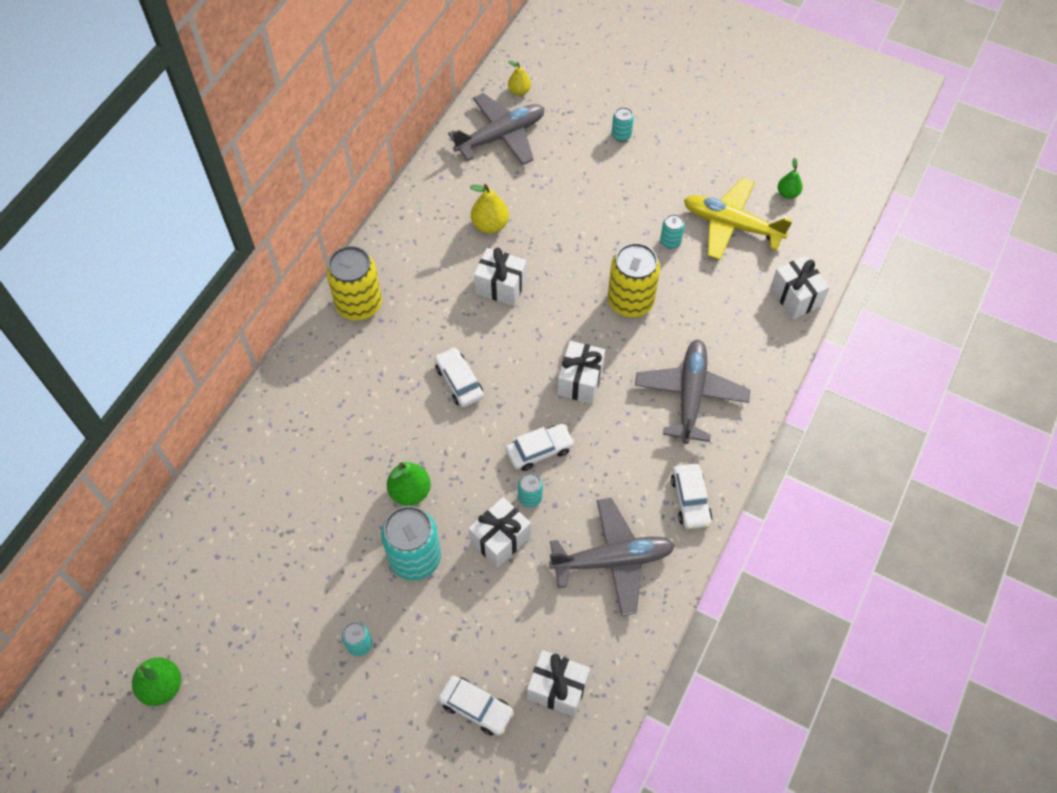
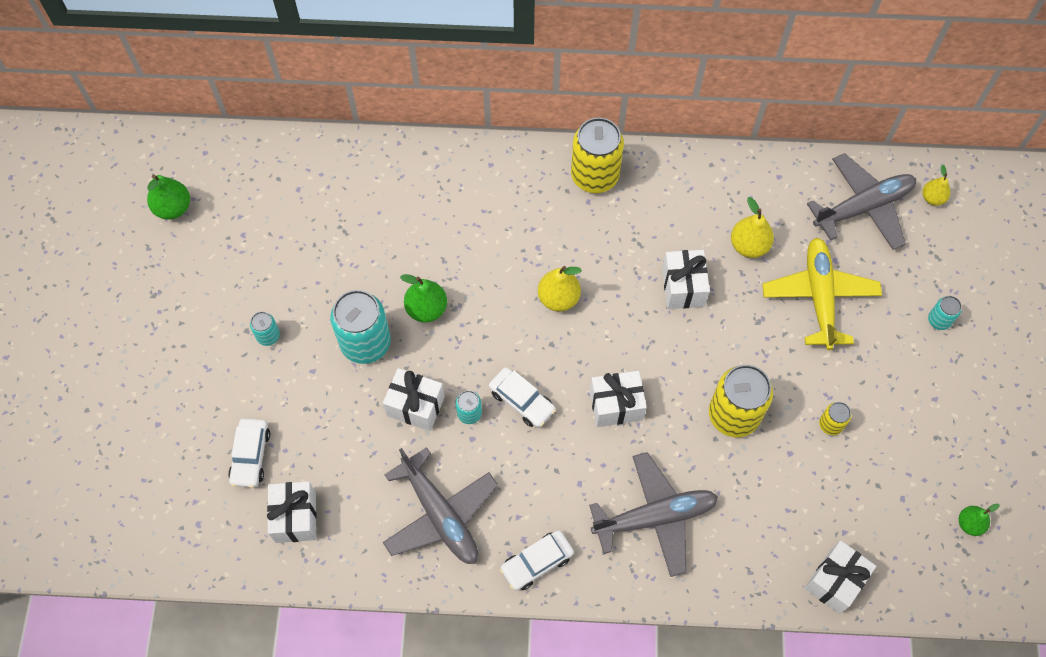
camera: 65 degrees right, 5 degrees up
white car [435,347,484,407] -> yellow pear [538,266,582,312]
grey plane [448,93,545,165] -> grey plane turned 60 degrees counterclockwise [807,153,916,250]
turquoise can [660,214,685,249] -> yellow can [819,402,851,435]
yellow plane [684,178,793,260] -> yellow plane moved to [762,238,882,350]

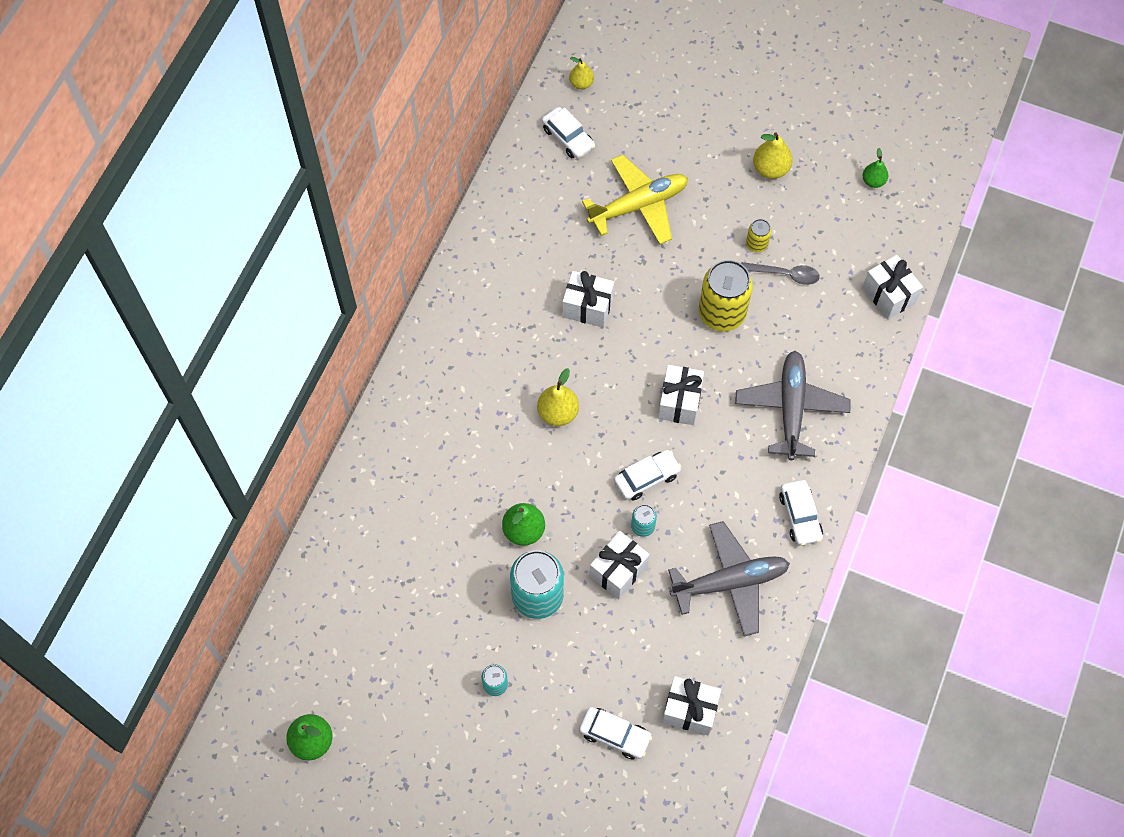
camera: 70 degrees left, 0 degrees up
yellow can [571,117,624,193] -> none
yellow pear [731,197,774,258] -> yellow pear moved to [753,132,793,179]
yellow plane [762,238,882,350] -> yellow plane turned 135 degrees clockwise [582,155,688,244]
grey plane [807,153,916,250] -> white car [542,107,595,159]
turquoise can [928,296,962,330] -> none
none -> grey spoon [741,262,820,285]

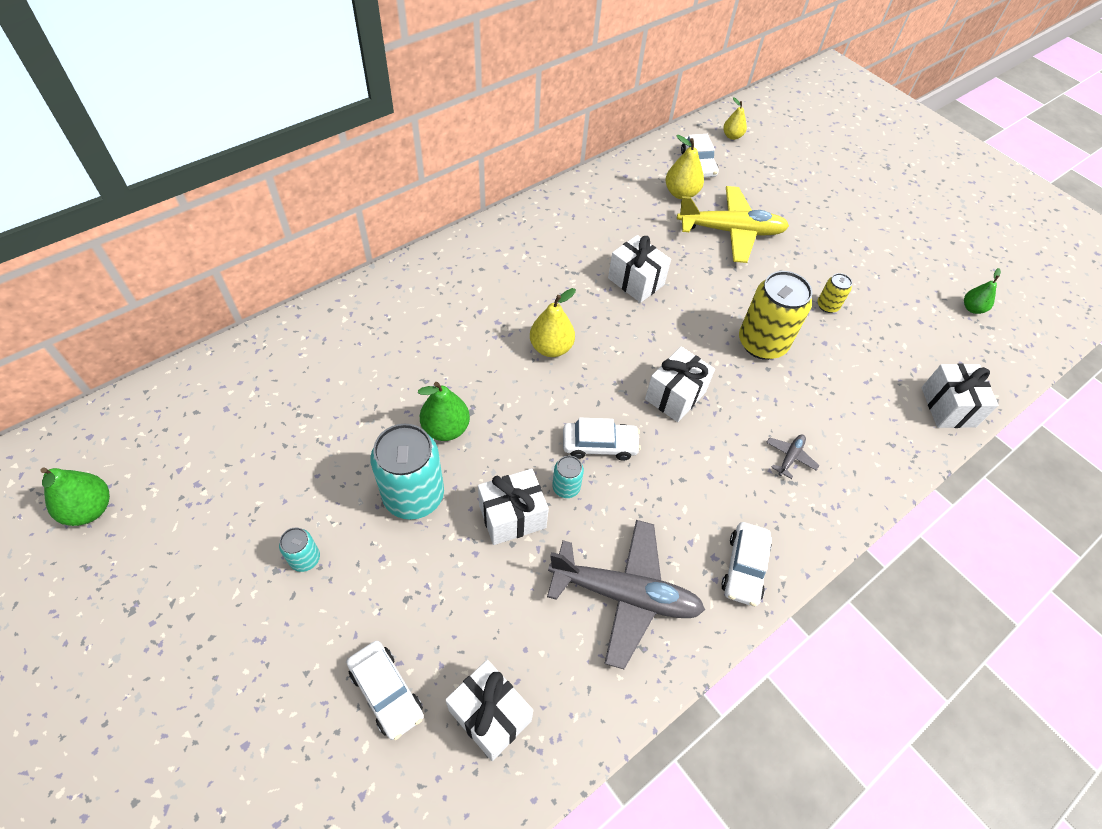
camera: 25 degrees right, 10 degrees down
grey plane [735,351,851,460] -> grey plane [766,434,819,479], size x0.41
grey spoon [741,262,820,285] -> none
yellow pear [753,132,793,179] -> yellow pear moved to [665,135,704,199]

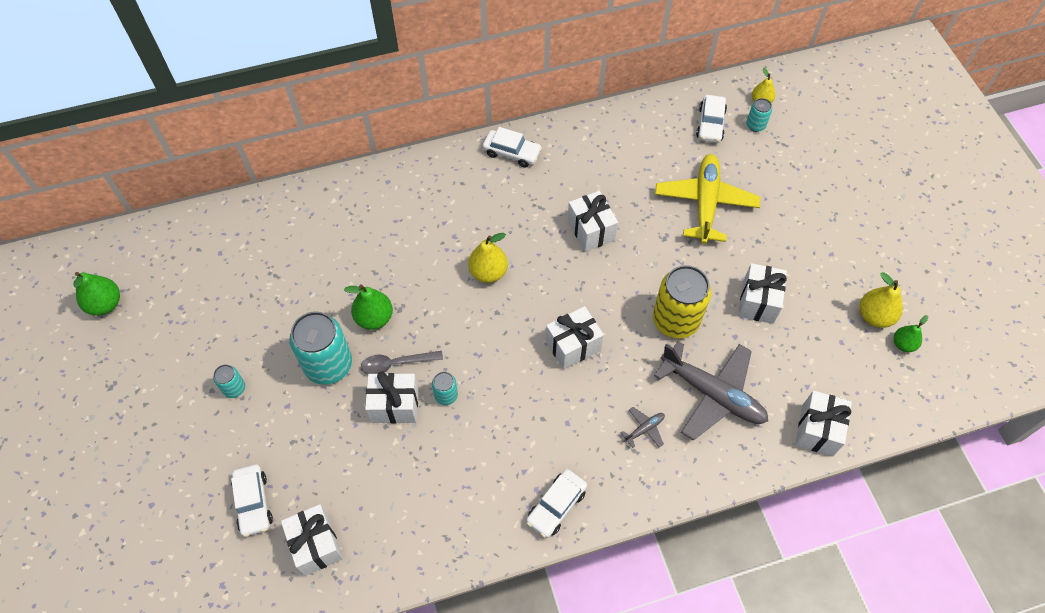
camera: 25 degrees right, 5 degrees up
grey plane [547,520,705,669] -> grey plane moved to [654,341,768,441]
white car [563,418,641,461] -> white car moved to [483,127,542,167]
yellow pear [665,135,704,199] -> yellow pear moved to [860,272,903,328]
yellow plane [677,186,789,263] -> yellow plane turned 105 degrees counterclockwise [655,154,760,244]
yellow can [818,273,852,313] -> white gift [738,263,787,324]
none -> grey spoon [361,351,443,374]
none -> turquoise can [746,98,772,132]

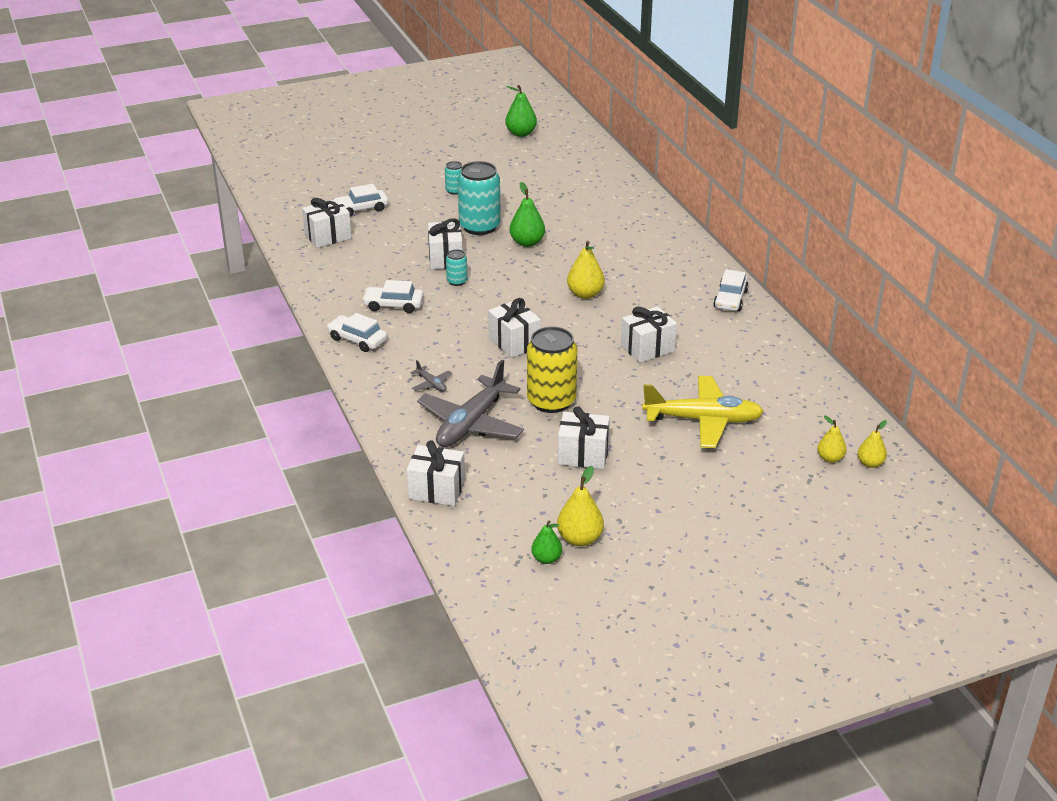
camera: 85 degrees right, 25 degrees down
grey spoon [361,351,443,374] -> none
white car [696,95,727,143] -> white car moved to [362,280,424,313]
turquoise can [746,98,772,132] -> yellow pear [817,416,846,463]

